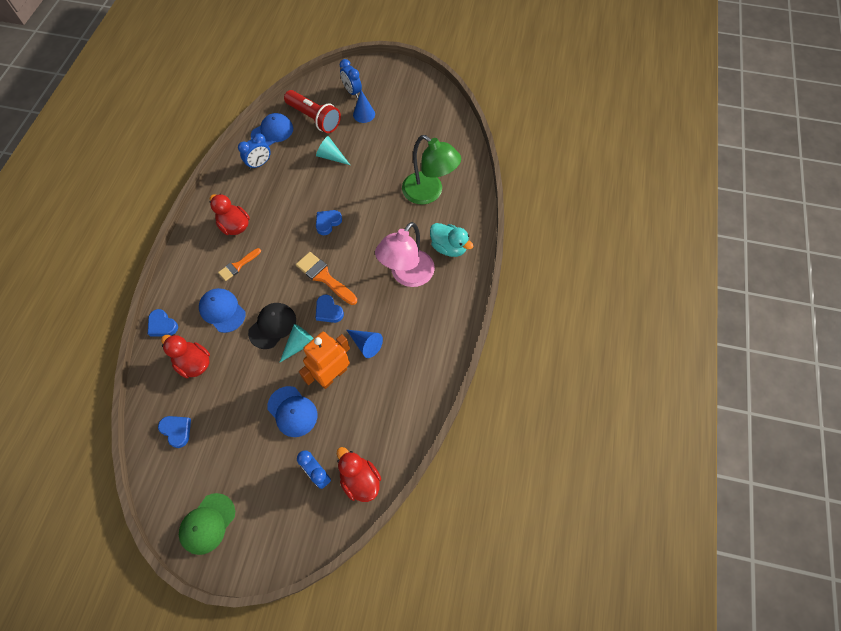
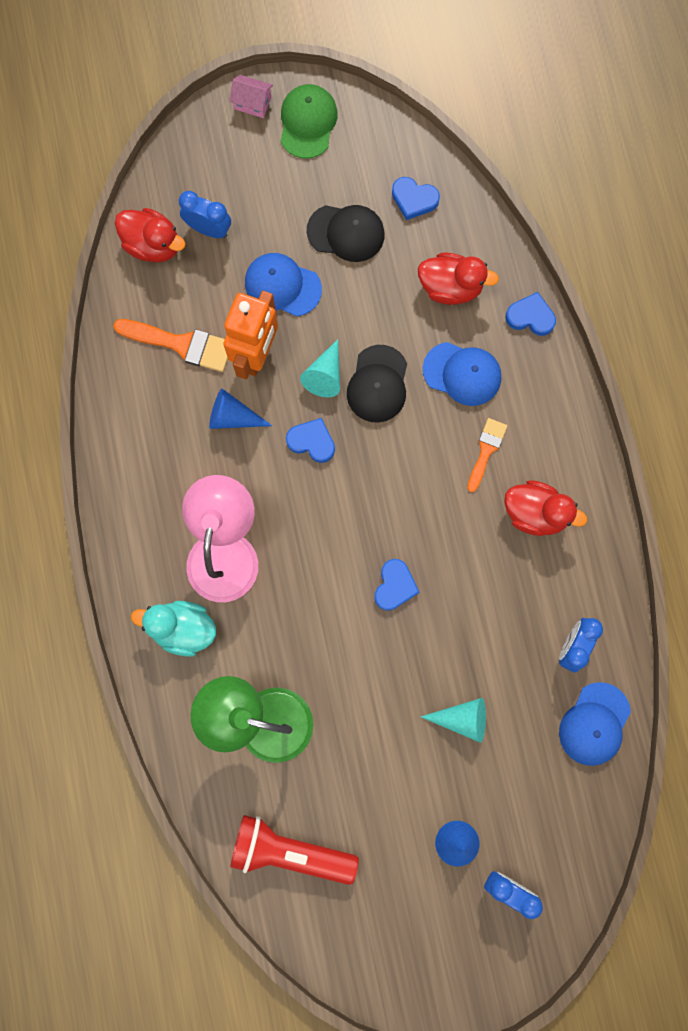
camera: 155 degrees right, 15 degrees up
red flashlight [284,90,341,133] -> red flashlight moved to [230,815,359,885]
orange brush [296,252,357,305] -> orange brush moved to [113,319,228,372]
none -> pink house [229,75,273,118]
none -> black cap [307,205,385,262]

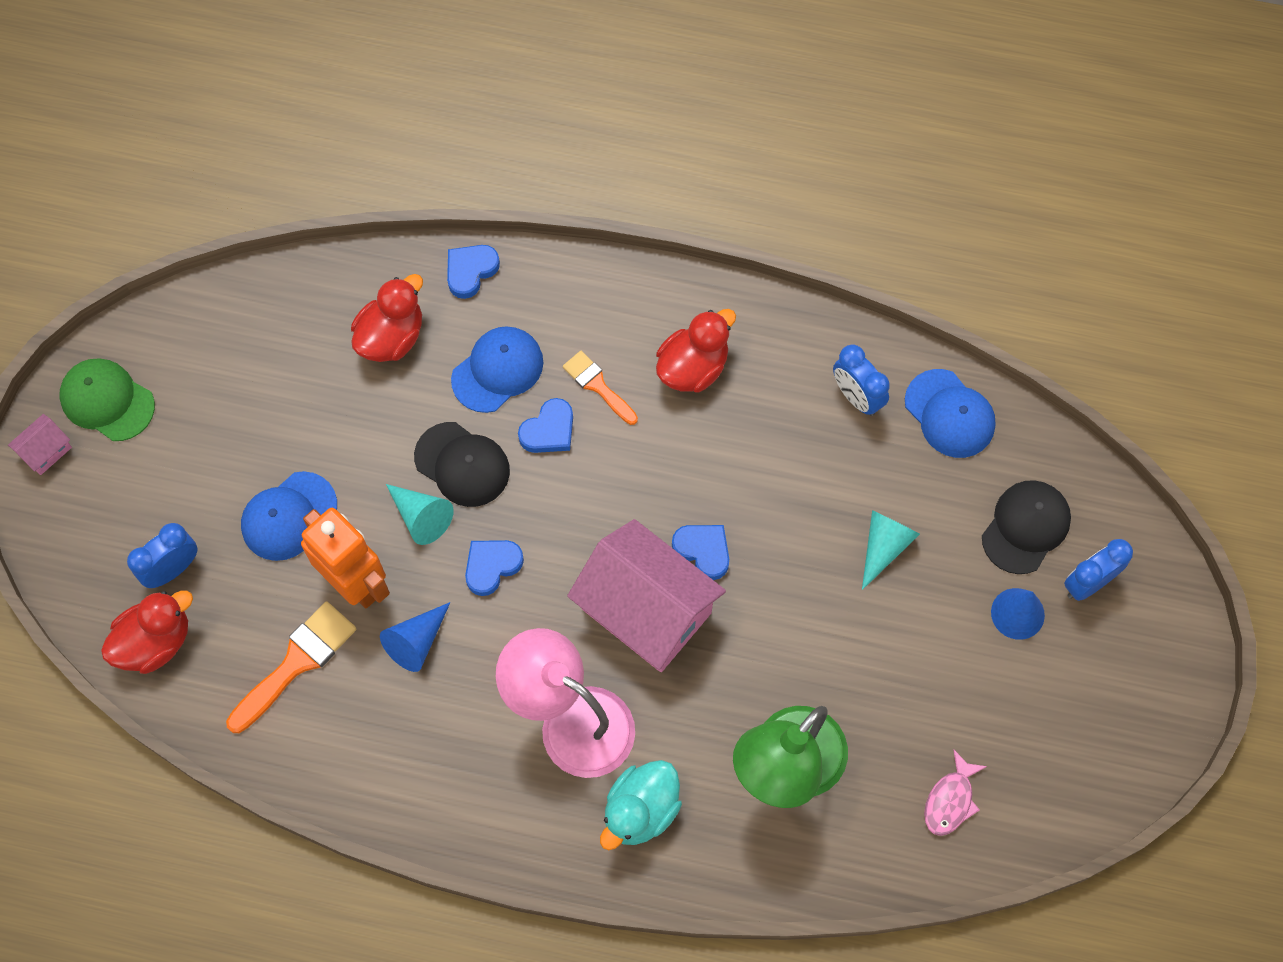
camera: 65 degrees left, 10 degrees down
red flashlight [230,815,359,885] -> pink fish [924,749,987,836]
black cap [307,205,385,262] -> black cap moved to [982,480,1071,574]
blue heart [392,177,440,220] -> blue heart moved to [518,398,573,453]
none -> pink house [567,519,726,672]

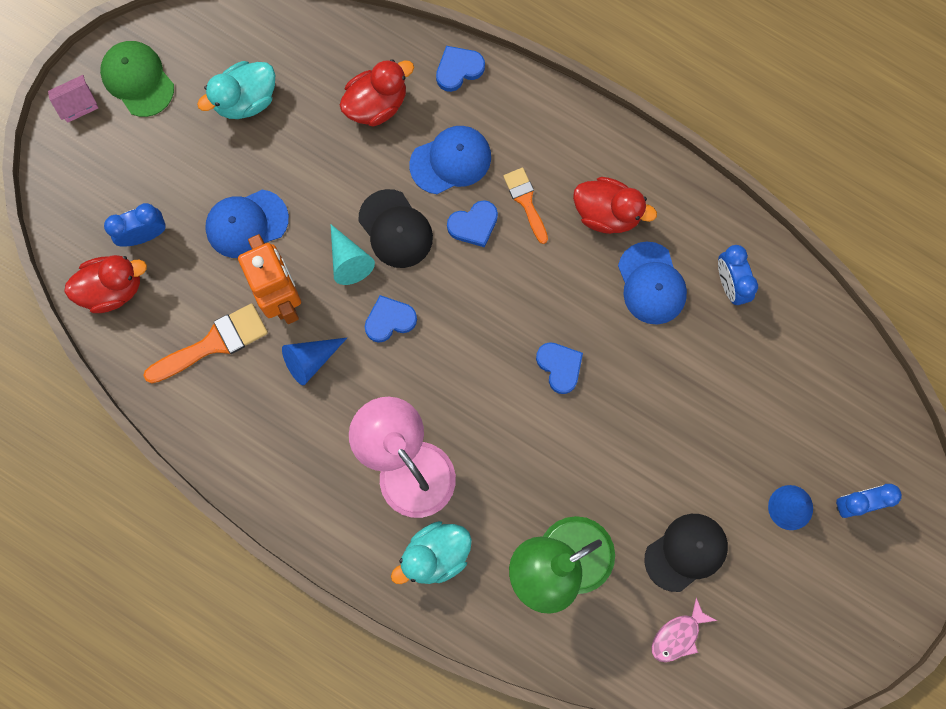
camera: 20 degrees right, 10 degrees up
pink house [567,519,726,672] -> none
red duck [656,309,736,392] -> red duck turned 45 degrees clockwise [573,177,657,234]
turquoise cone [862,510,920,590] -> none
blue cap [905,369,996,458] -> blue cap moved to [618,242,687,324]
black cap [982,480,1071,574] -> black cap moved to [644,514,728,592]
none -> turquoise duck [197,61,275,119]

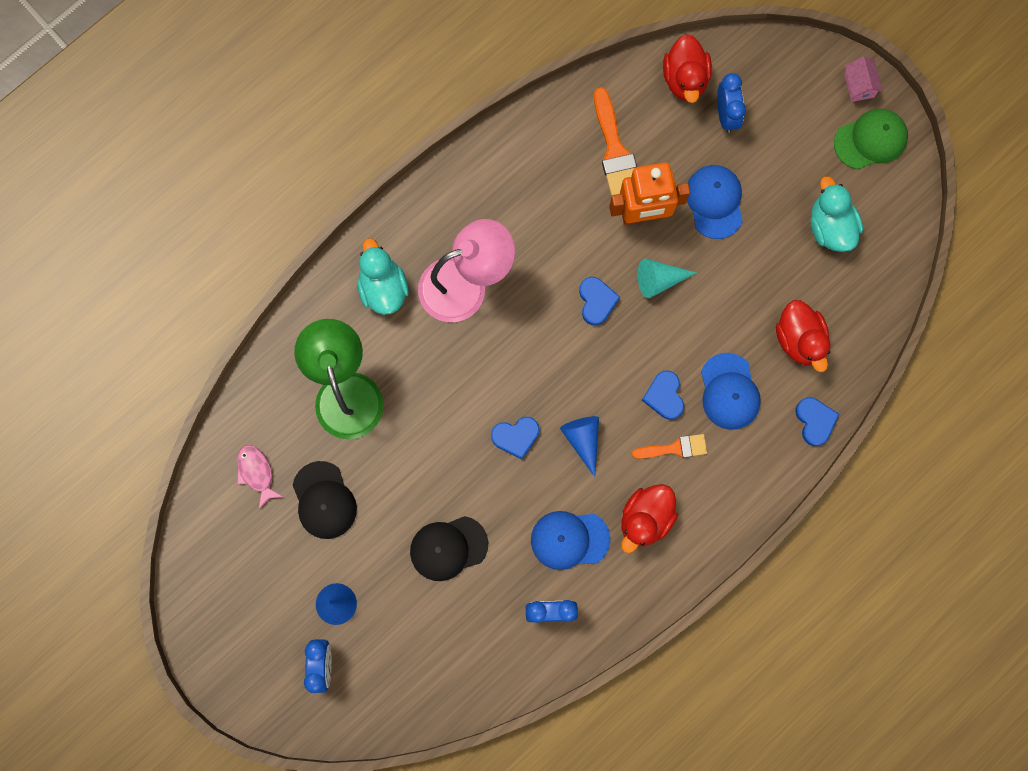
camera: 105 degrees right, 0 degrees up
blue cone [282,338,347,386] -> blue cone moved to [560,416,599,477]
black cap [358,189,433,268] -> black cap moved to [410,516,488,581]

